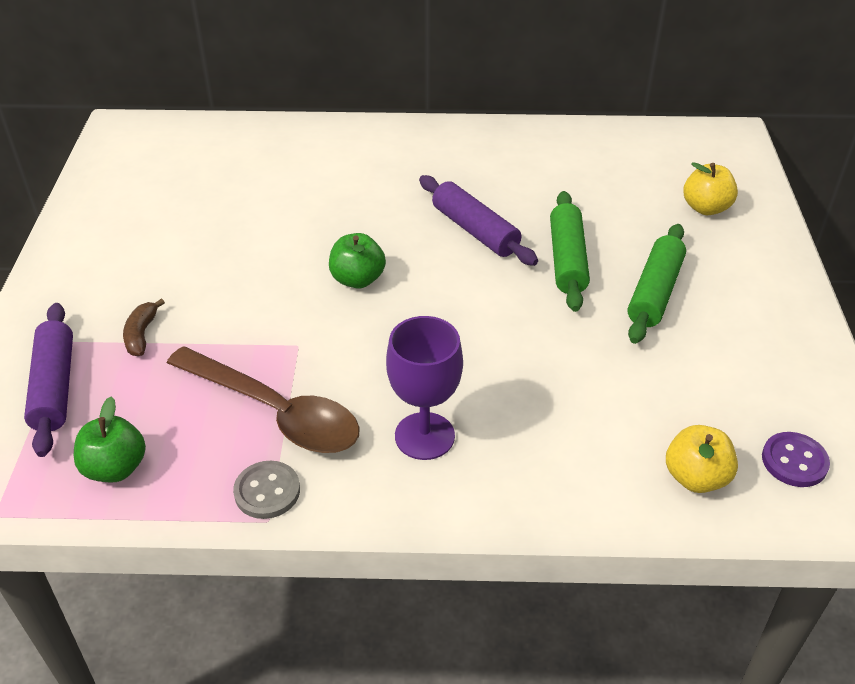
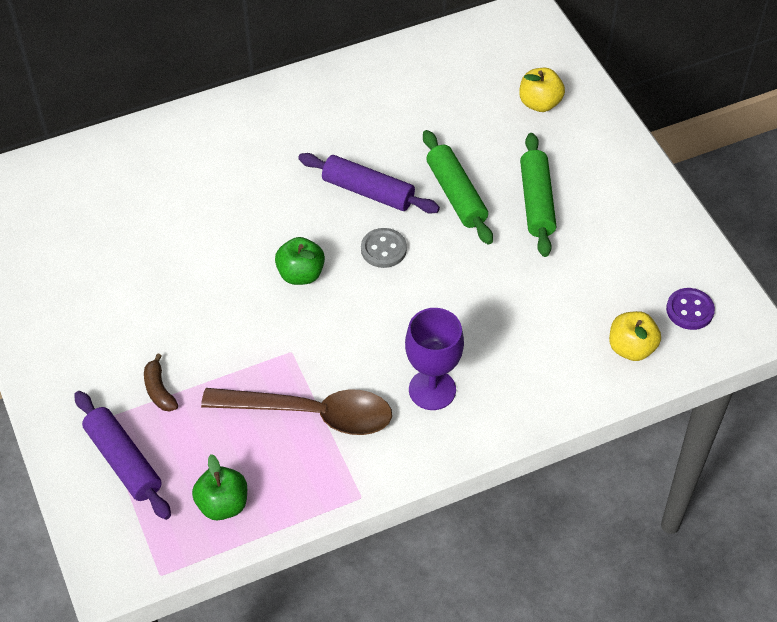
camera: 25 degrees left, 10 degrees up
grey button [233,461,300,519] -> grey button moved to [361,228,407,268]

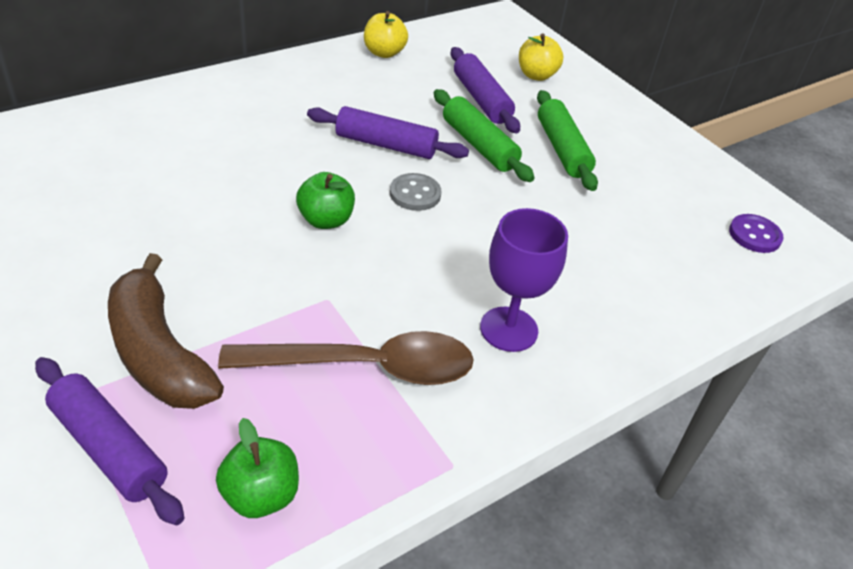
camera: 15 degrees left, 10 degrees down
brown banana [144,353,178,412] -> brown banana [108,253,224,409], size x2.26
yellow apple [609,311,661,361] -> yellow apple moved to [364,11,408,58]
none -> purple rolling pin [451,47,520,133]

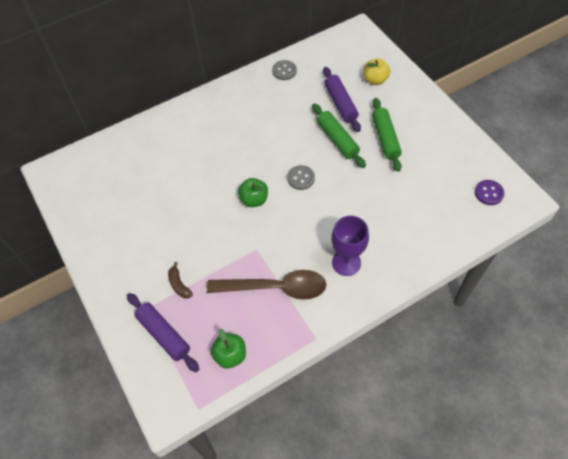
camera: 10 degrees right, 15 degrees up
brown banana [108,253,224,409] -> brown banana [168,262,193,299], size x0.44
purple rolling pin [307,106,469,159] -> none
yellow apple [364,11,408,58] -> grey button [272,60,297,80]

